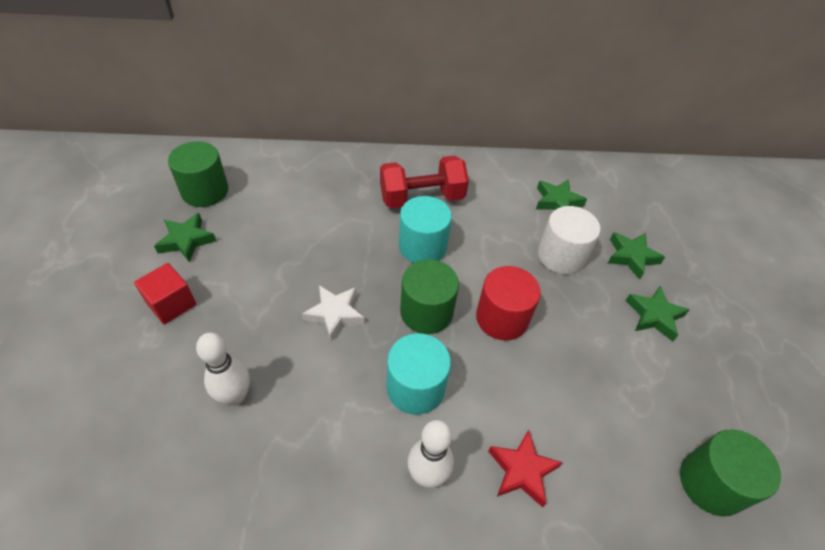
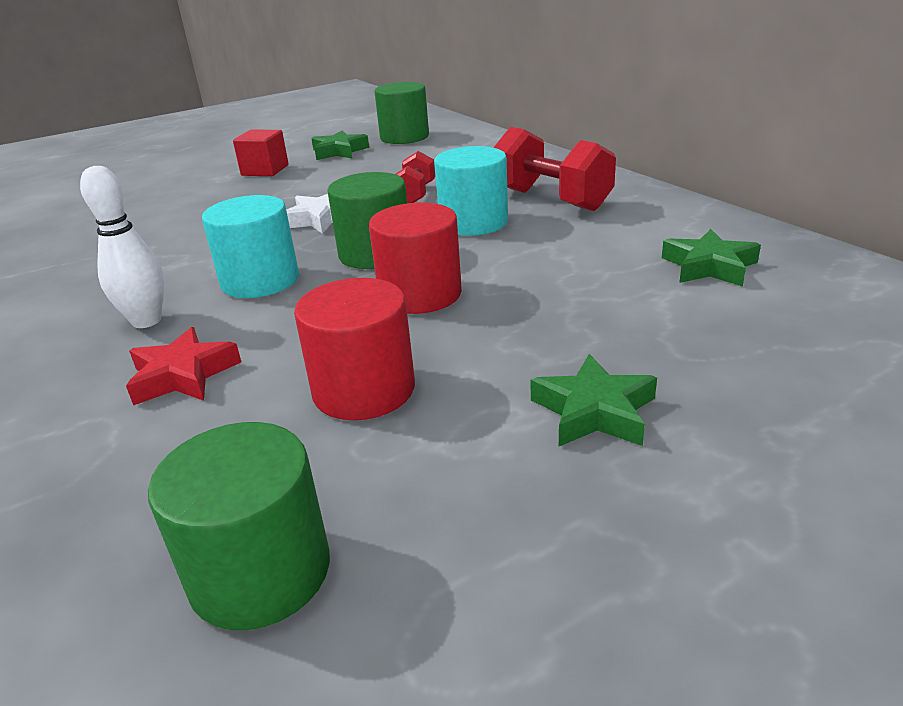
camera: 65 degrees right, 20 degrees down
white bowling pin [196,333,250,406] -> none
white cylinder [538,206,600,274] -> none
green star [608,232,665,280] -> none
none -> red cylinder [294,278,415,420]
none -> red dumbbell [396,151,435,203]

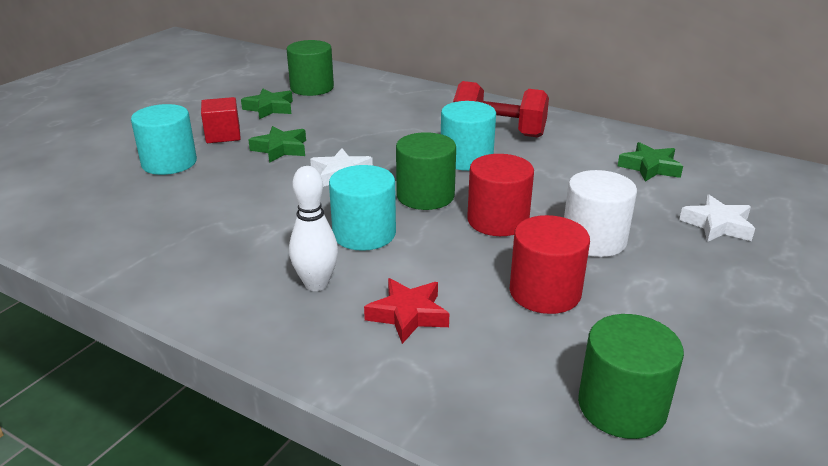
camera: 30 degrees left, 0 degrees up
red dumbbell [396,151,435,203] -> none
green star [531,354,657,446] -> green star moved to [248,126,306,163]
none -> turquoise cylinder [131,104,197,175]
none -> white cylinder [564,170,637,257]
none -> white star [679,195,755,242]

